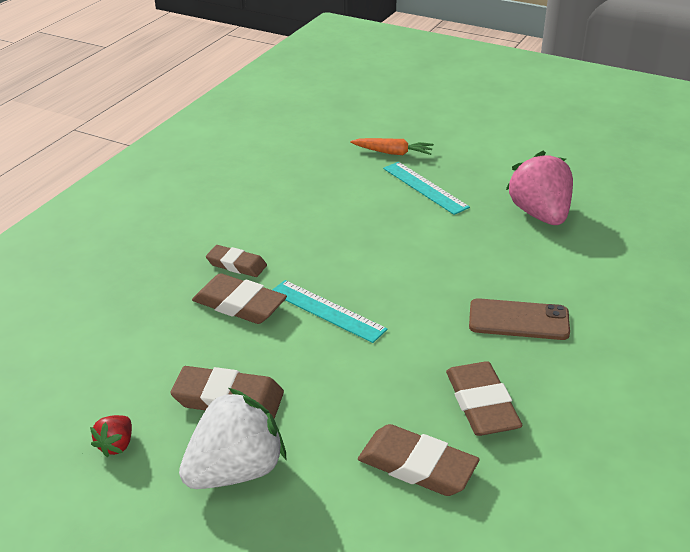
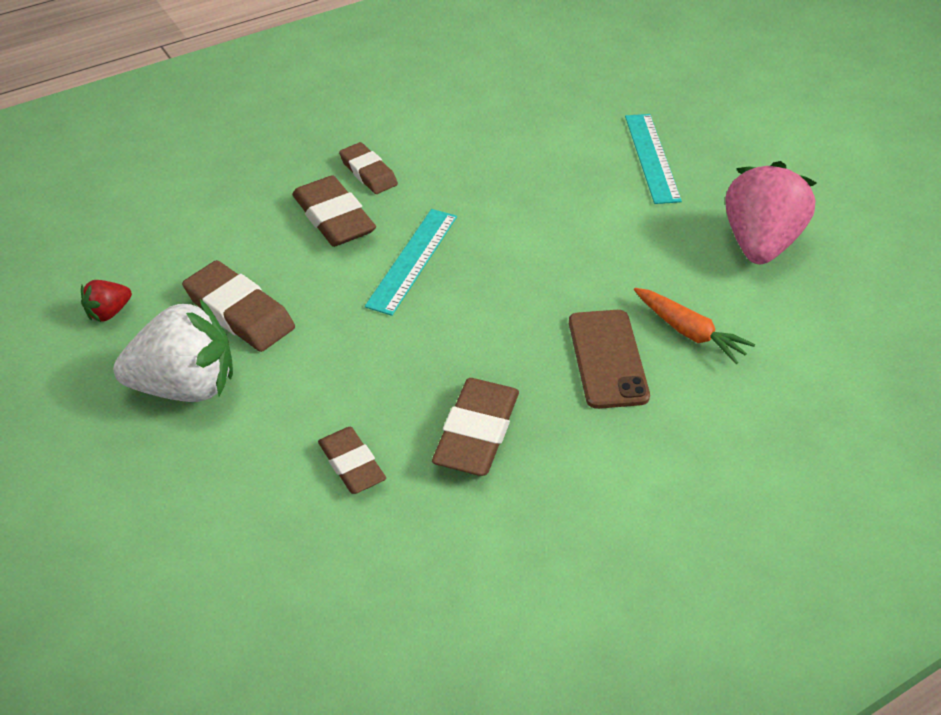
camera: 30 degrees right, 10 degrees up
turquoise ruler [272,280,388,343] -> turquoise ruler turned 45 degrees clockwise [365,209,457,316]
orange carrot [350,138,434,155] -> orange carrot moved to [634,288,755,364]
brown eraser [358,424,479,496] -> brown eraser [318,427,386,494], size x0.66
brown phone [469,298,570,340] -> brown phone turned 45 degrees clockwise [569,310,650,409]

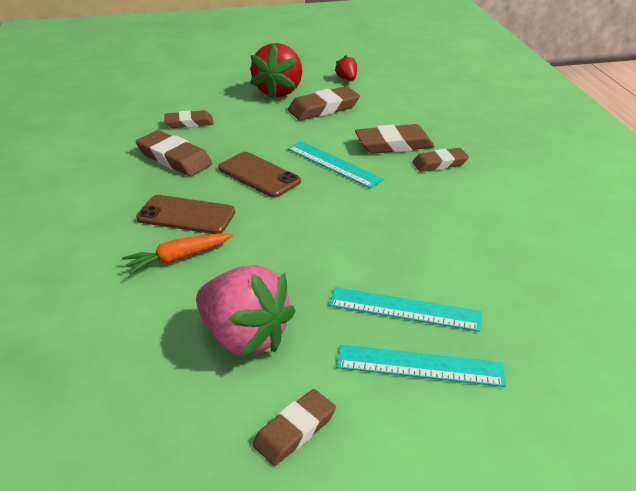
camera: 110 degrees right, 10 degrees down
white strawberry [114,299,233,402] -> red strawberry [250,43,302,100]
none -> brown phone [218,152,301,198]
none -> brown eraser [252,389,336,466]
none -> turquoise ruler [337,345,506,387]

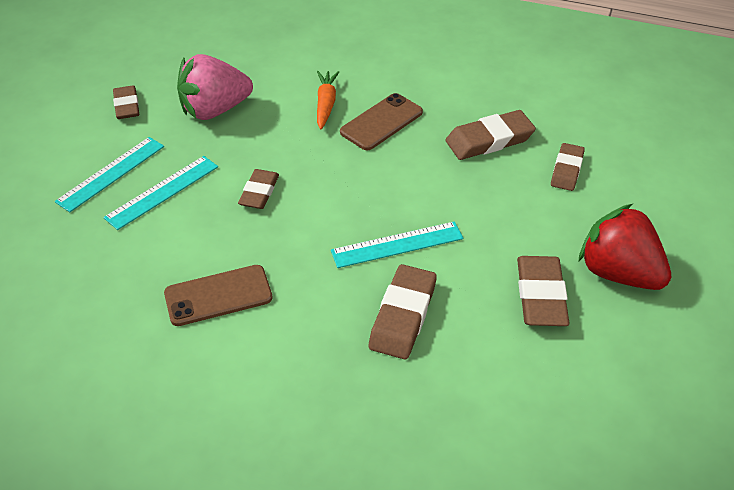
camera: 120 degrees right, 10 degrees up
brown phone [218,152,301,198] -> brown phone moved to [164,265,273,326]
red strawberry [335,55,357,81] -> none
brown eraser [412,148,469,172] -> brown eraser moved to [238,169,279,209]

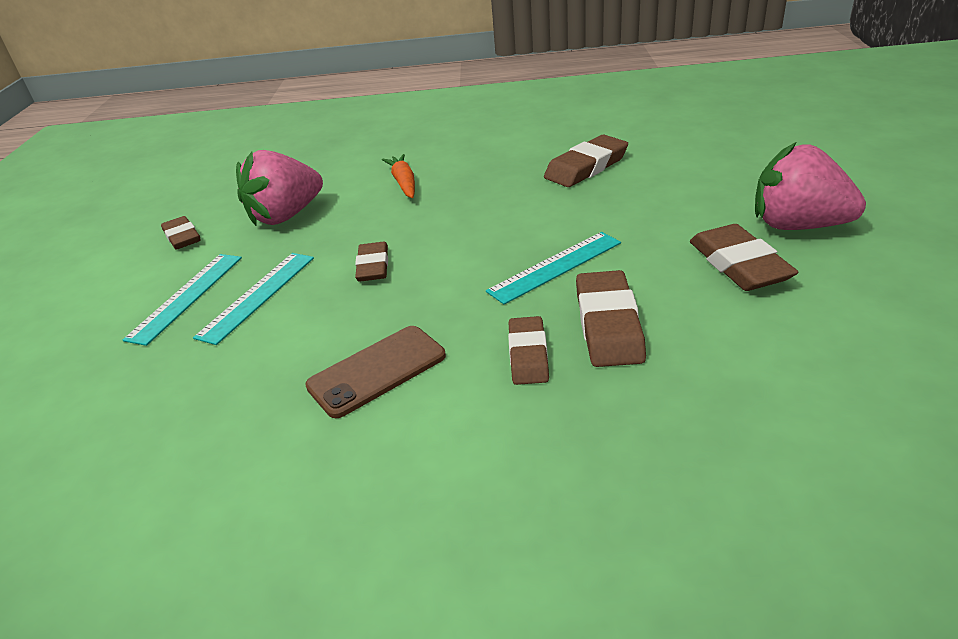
camera: 15 degrees left, 10 degrees down
brown phone [340,93,423,150] -> none
brown eraser [551,143,585,191] -> brown eraser moved to [508,316,549,385]
red strawberry [579,204,671,290] -> pink strawberry [755,142,866,230]

